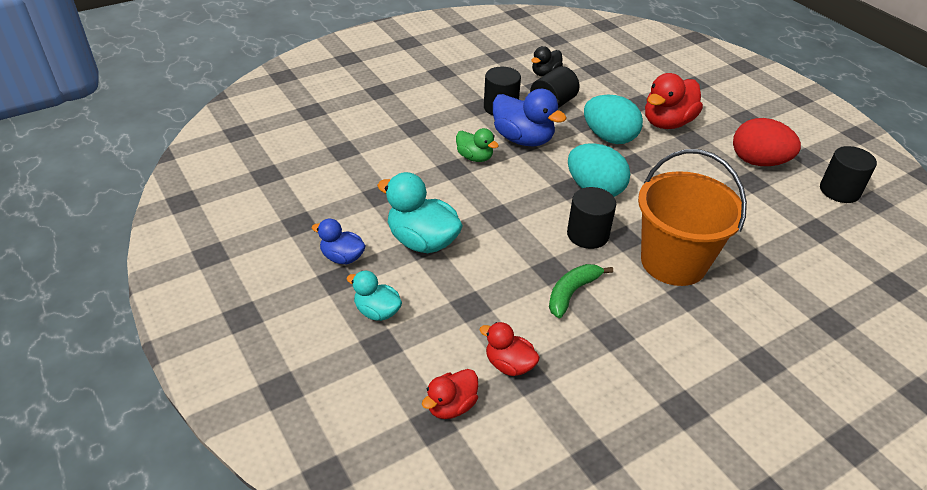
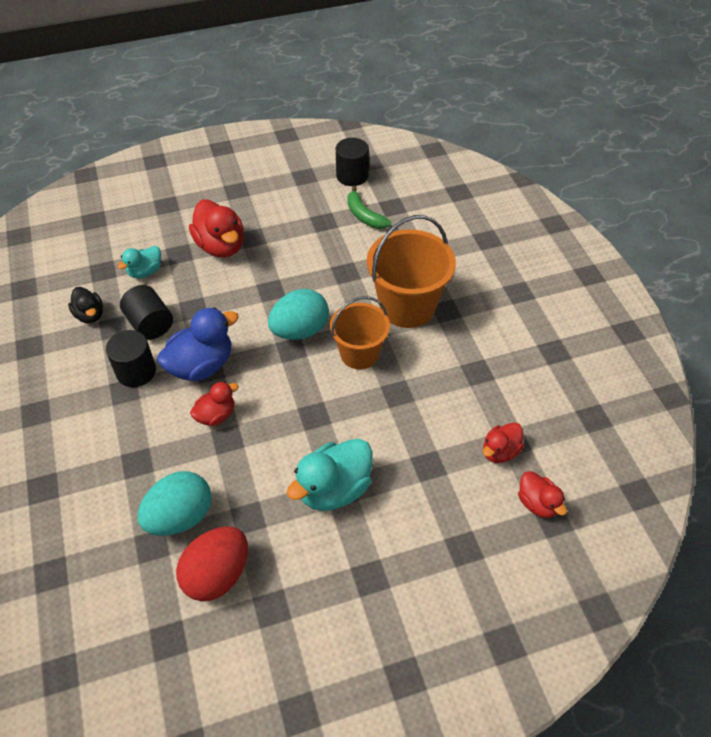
camera: 75 degrees left, 10 degrees up
blue duck [312,219,366,264] -> none
turquoise duck [346,271,402,321] -> turquoise duck moved to [117,246,161,279]
green duck [456,128,499,162] -> red duck [190,381,239,426]
green banana [549,264,613,318] -> green banana moved to [347,186,391,229]
black cylinder [567,187,616,249] -> orange bucket [330,296,390,369]
turquoise egg [584,94,643,144] -> turquoise egg moved to [138,471,212,536]
red egg [733,118,801,166] -> red egg moved to [176,526,248,601]

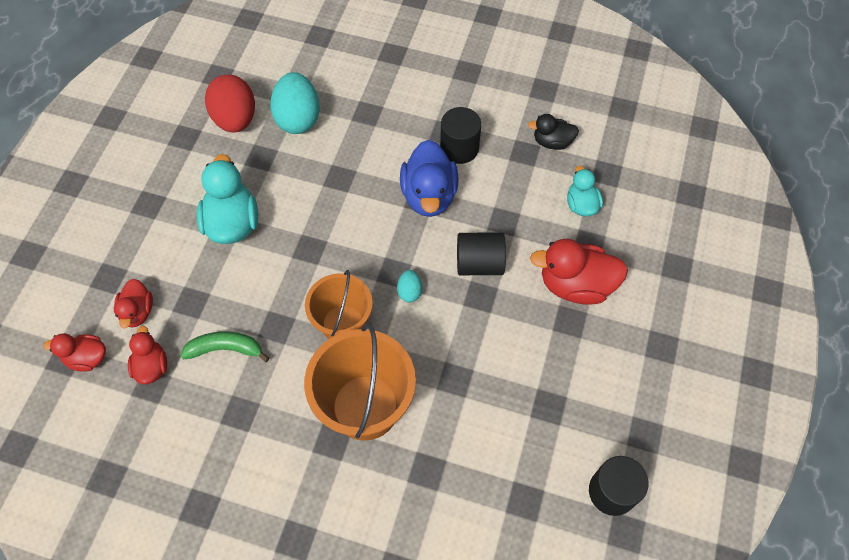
camera: 125 degrees right, 10 degrees up
black cylinder [120,285,173,340] -> black cylinder moved to [457,233,506,275]
red duck [190,381,239,426] -> red duck moved to [114,279,153,329]
turquoise egg [268,289,329,340] -> turquoise egg [397,270,422,302], size x0.47
green banana [347,186,391,229] -> green banana moved to [180,331,269,362]

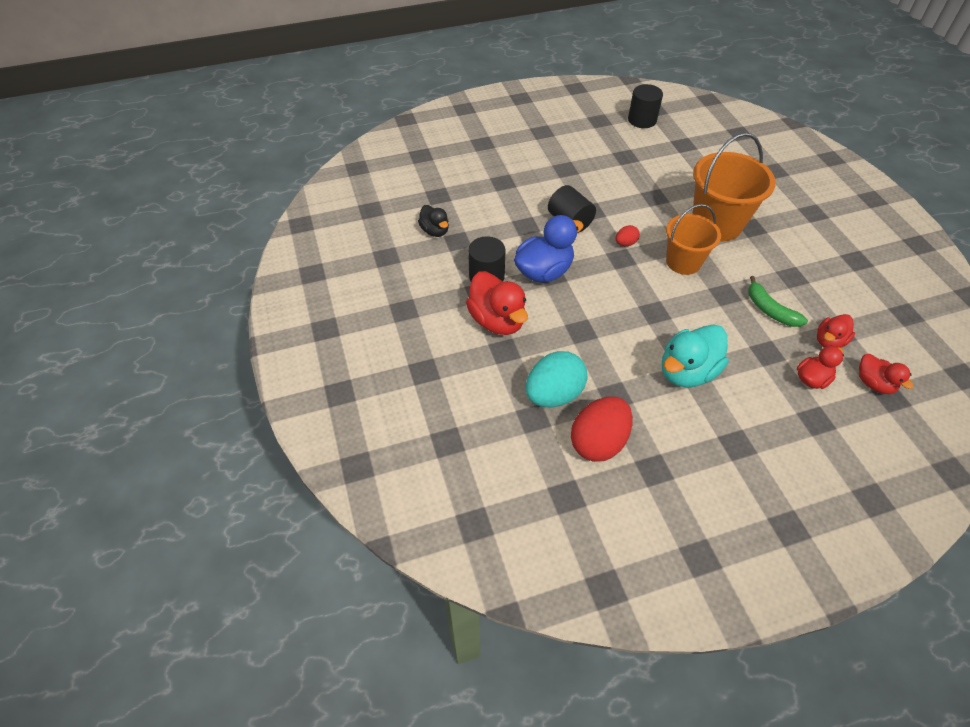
camera: 125 degrees left, 10 degrees down
turquoise egg [397,270,422,302] -> red egg [616,225,640,246]
red duck [530,239,628,304] -> red duck moved to [466,271,528,335]
turquoise duck [567,166,603,216] -> none

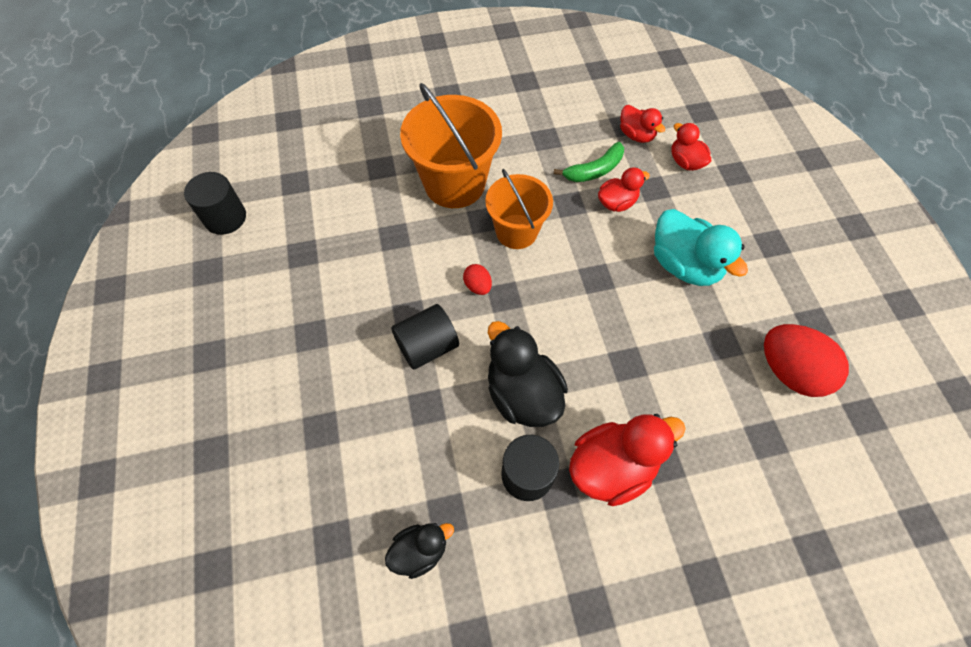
camera: 85 degrees left, 10 degrees up
blue duck [514,215,584,283] -> black duck [488,321,568,427]
turquoise egg [526,351,587,407] -> none
red duck [859,354,914,394] -> red duck moved to [598,167,650,212]

